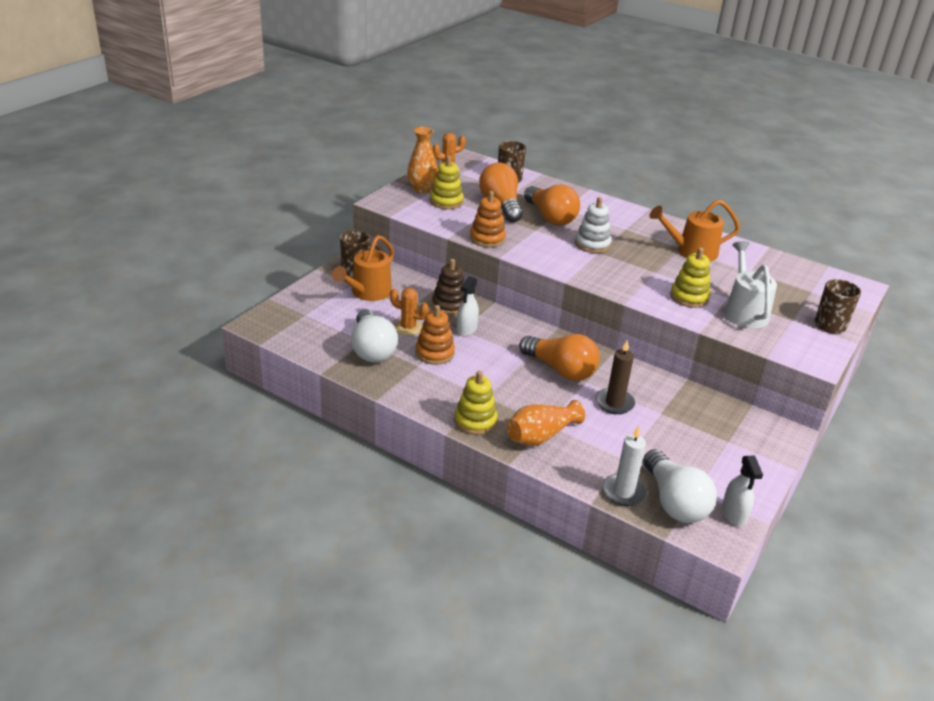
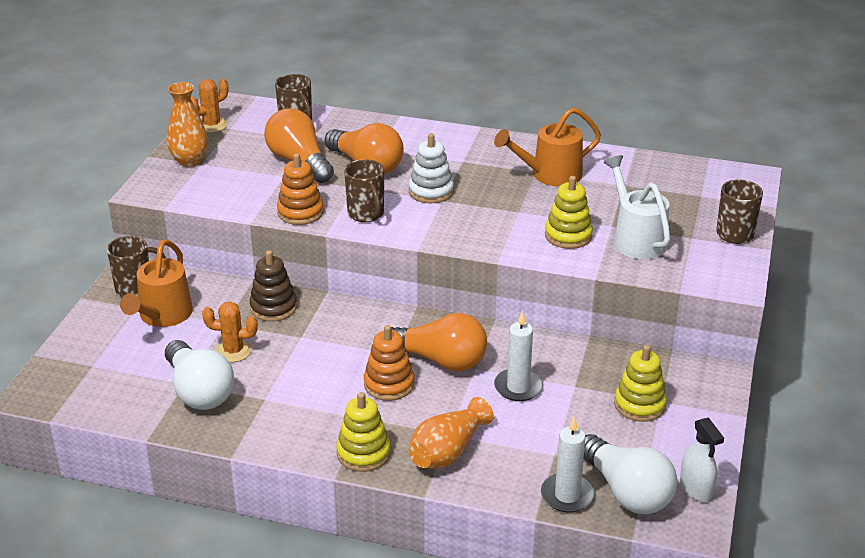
camera: 15 degrees left, 0 degrees up
orange stacking toy [416,305,455,365] -> orange stacking toy moved to [364,325,414,401]
yellow stacking toy [430,156,463,209] -> yellow stacking toy moved to [614,345,667,422]
white spray bottle [457,276,479,337] -> none
brown candle [596,340,635,414] -> white candle [494,311,543,401]
none -> brown mug [344,159,384,222]

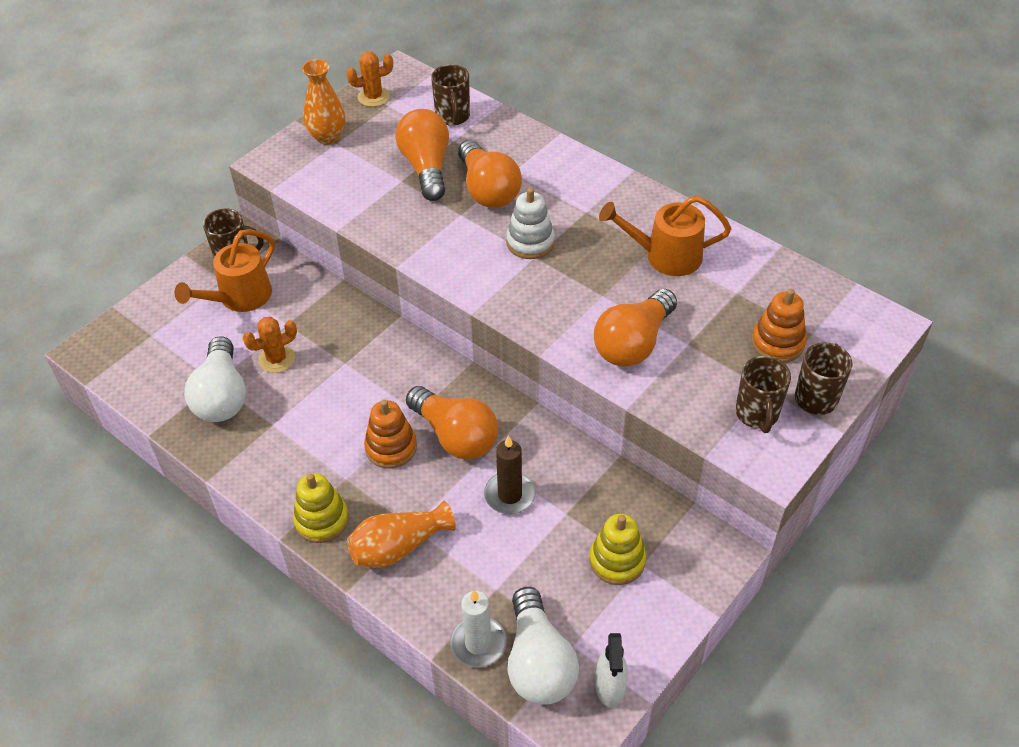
camera: 25 degrees right, 15 degrees up
orange cactus [202,301,258,362] -> orange cactus turned 60 degrees counterclockwise [243,316,297,373]
brown stacking toy [249,250,297,322] -> none
orange stacking toy [277,153,324,225] -> orange stacking toy moved to [752,289,806,363]
brown mug [344,159,384,222] -> brown mug moved to [735,356,791,433]
white candle [494,311,543,401] -> brown candle [484,435,536,514]
yellow stacking toy [545,176,593,249] -> orange light bulb [594,289,677,367]
white watering can [604,155,670,259] -> none

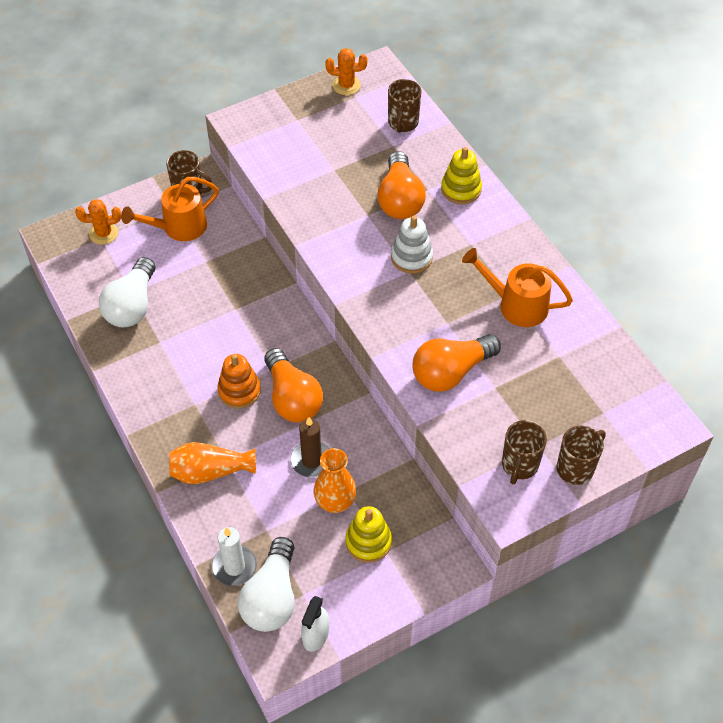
camera: 20 degrees right, 5 degrees up
orange cactus [243,316,297,373] -> orange cactus moved to [75,199,121,245]
yellow stacking toy [293,473,349,543] -> yellow stacking toy moved to [441,147,482,204]
orange vase [302,59,346,145] -> orange vase moved to [314,448,356,513]
orange light bulb [395,109,449,201] -> none
orange stacking toy [752,289,806,363] -> none

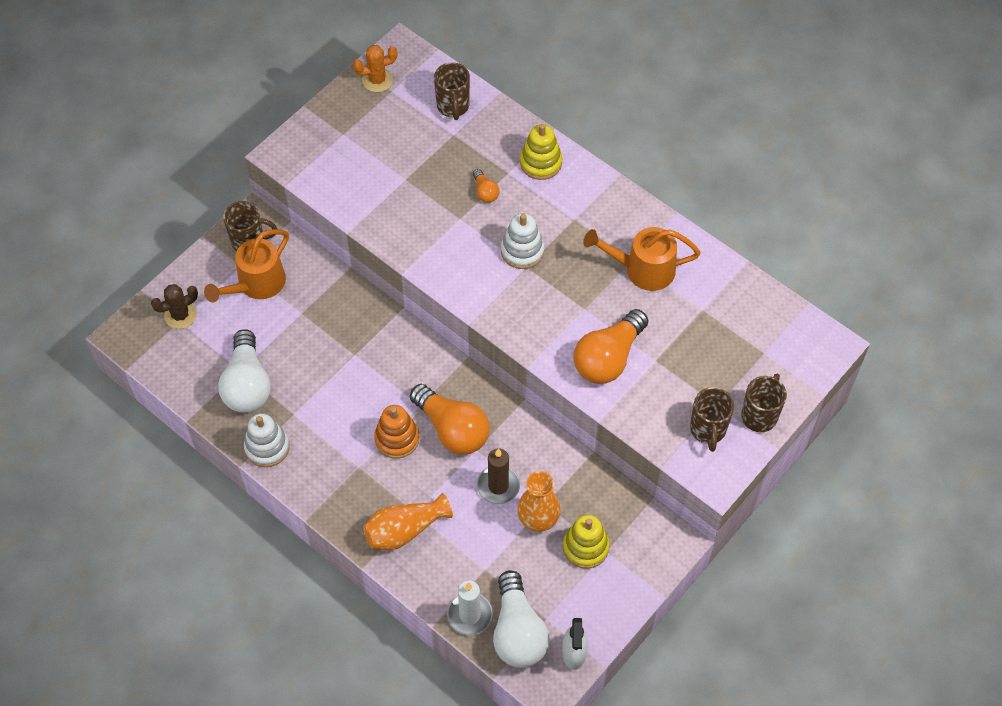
camera: 20 degrees left, 5 degrees up
orange cactus [75,199,121,245] -> brown cactus [151,284,198,329]
orange light bulb [377,151,426,219] -> orange light bulb [473,169,499,203], size x0.46
none -> white stacking toy [244,413,290,467]

